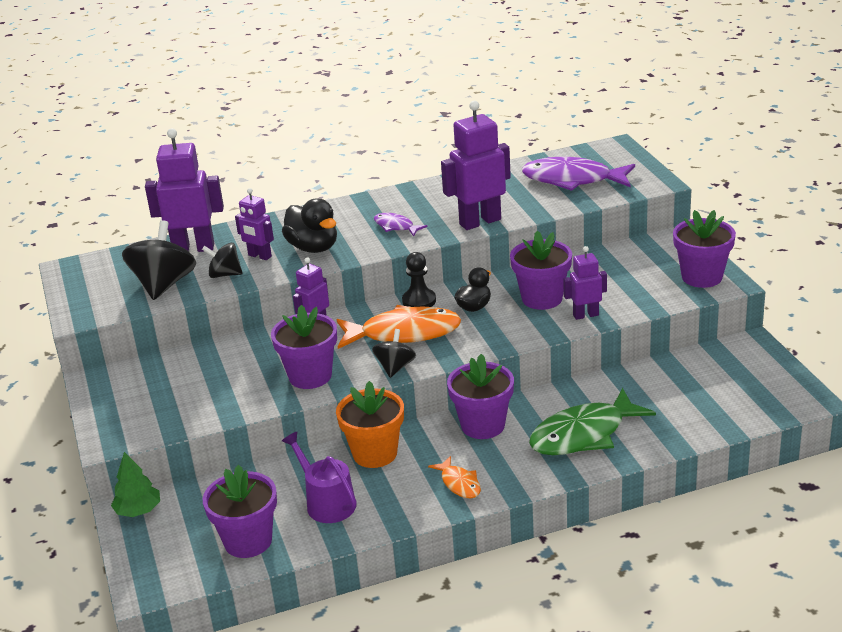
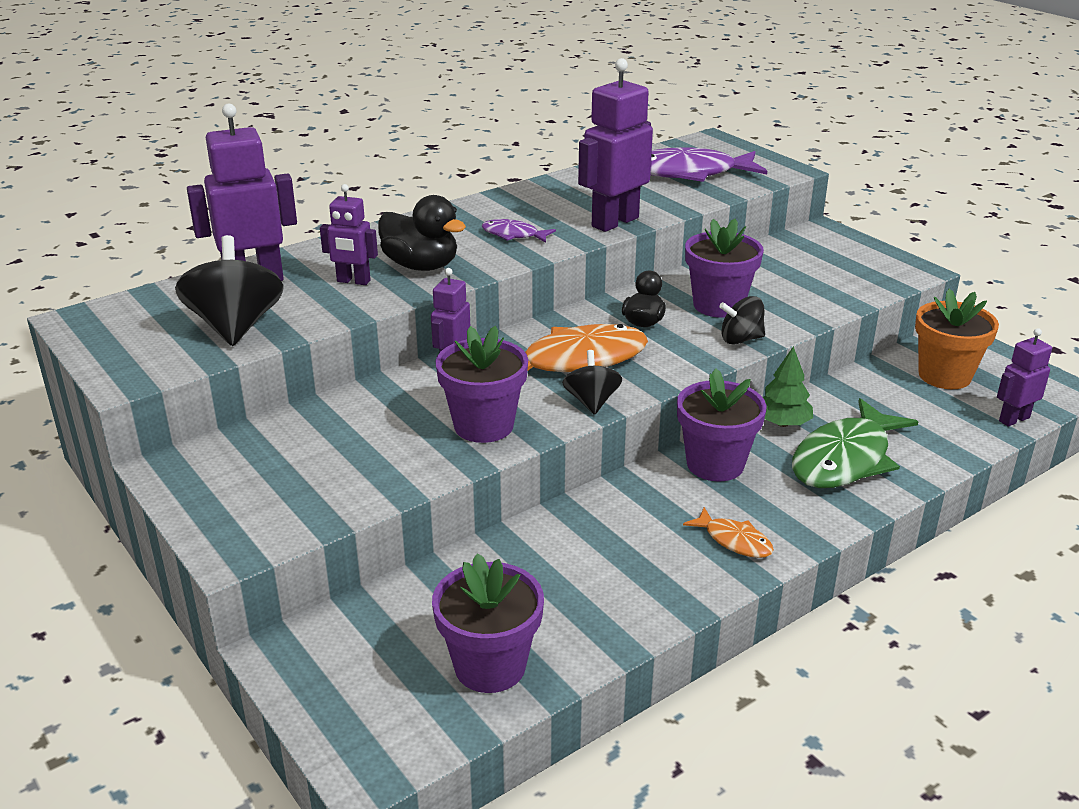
camera: 20 degrees left, 0 degrees up
green tree [111,452,160,517] -> green tree moved to [763,346,813,427]
black spinning top [202,243,243,278] -> black spinning top moved to [719,296,765,345]
purple watering can [282,432,357,523] -> none
orange flower pot [336,381,404,468] -> orange flower pot moved to [915,289,999,389]
black pawn [402,252,436,307] -> none
purple robot [563,246,607,320] -> purple robot moved to [997,328,1052,427]
purple flower pot [673,210,736,288] -> none

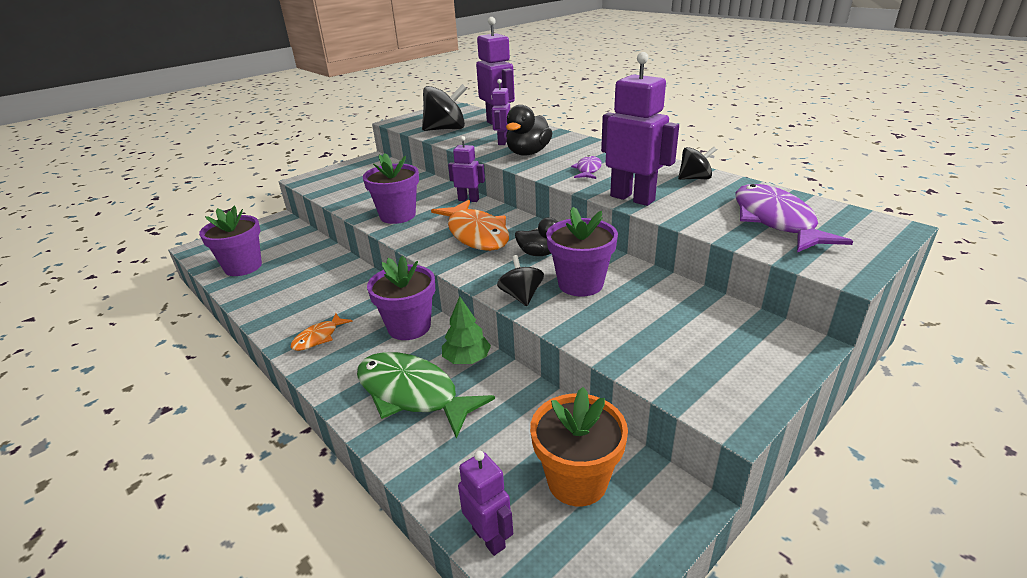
camera: 85 degrees right, 0 degrees up
black spinning top [562,350,622,415] -> black spinning top moved to [678,147,717,180]

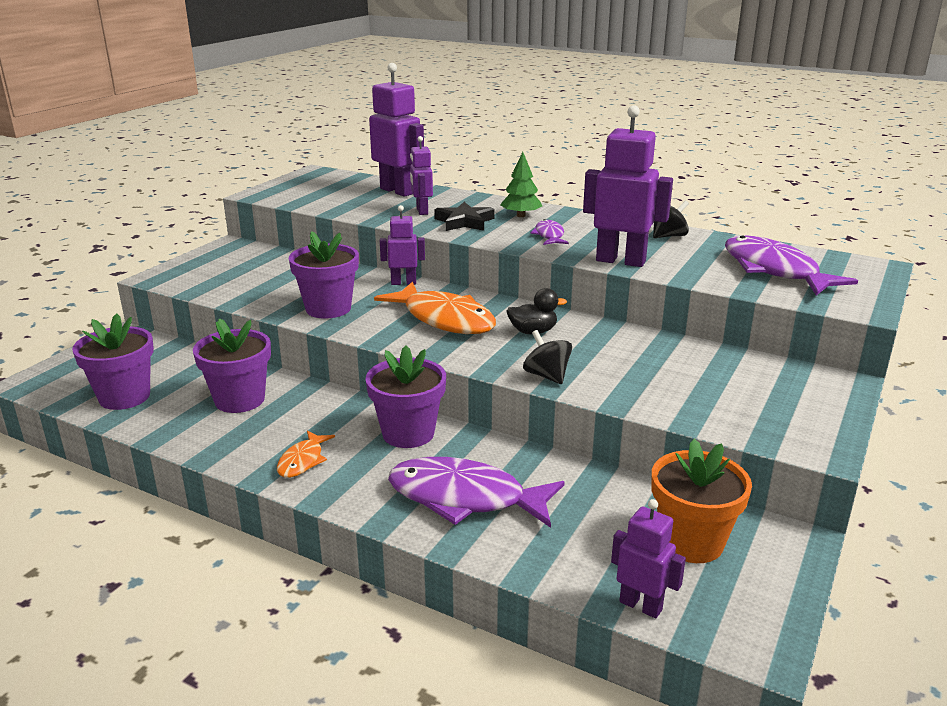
camera: 20 degrees left, 5 degrees down
green fish [357,352,495,439] -> purple fish [388,457,565,528]
black spinning top [422,84,467,131] -> none
green tree [442,296,491,364] -> green tree moved to [500,152,542,217]
black duck [506,105,552,156] -> black star [434,202,495,231]
purple flower pot [546,207,618,297] -> purple flower pot moved to [193,318,271,413]

